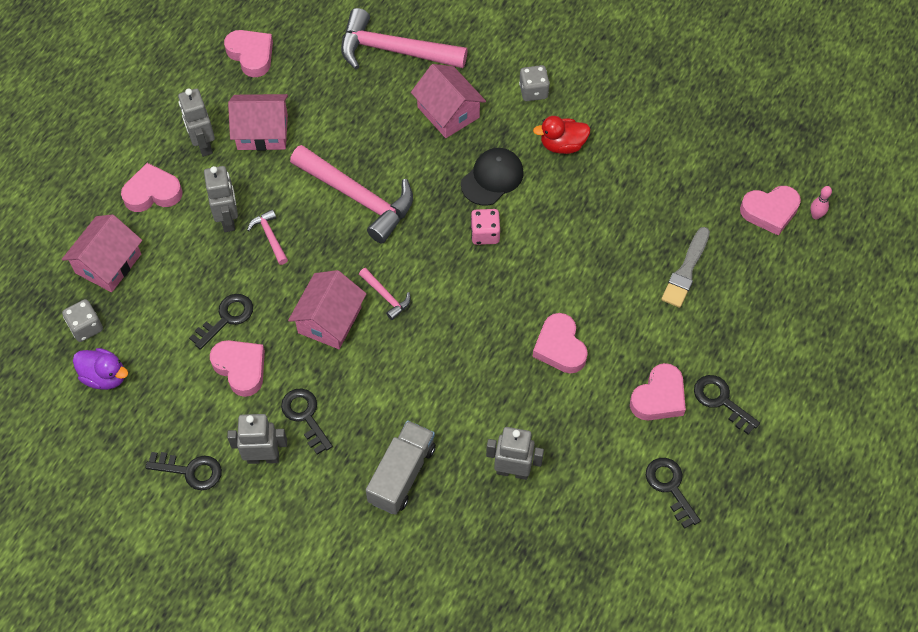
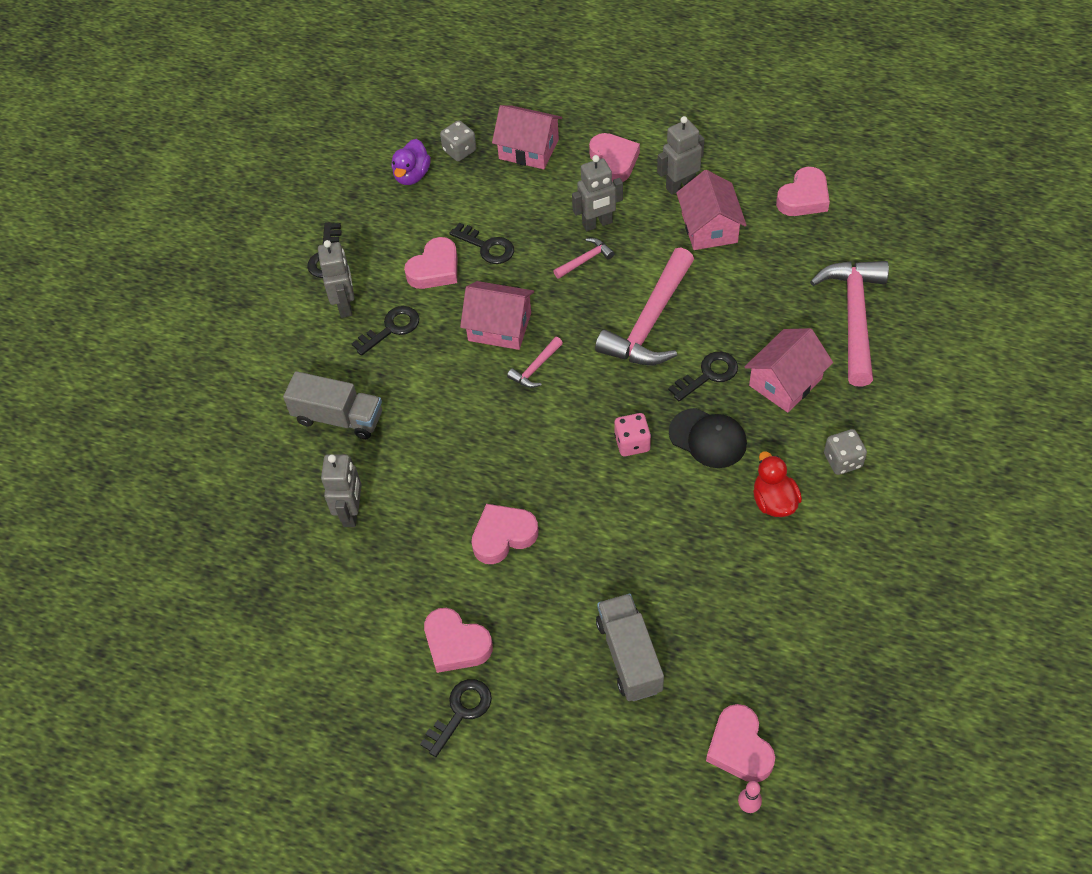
camera: 85 degrees right, 5 degrees down
black key [646,458,701,529] -> black key moved to [668,352,738,402]
grey brush [661,227,710,308] -> grey truck [596,593,664,701]

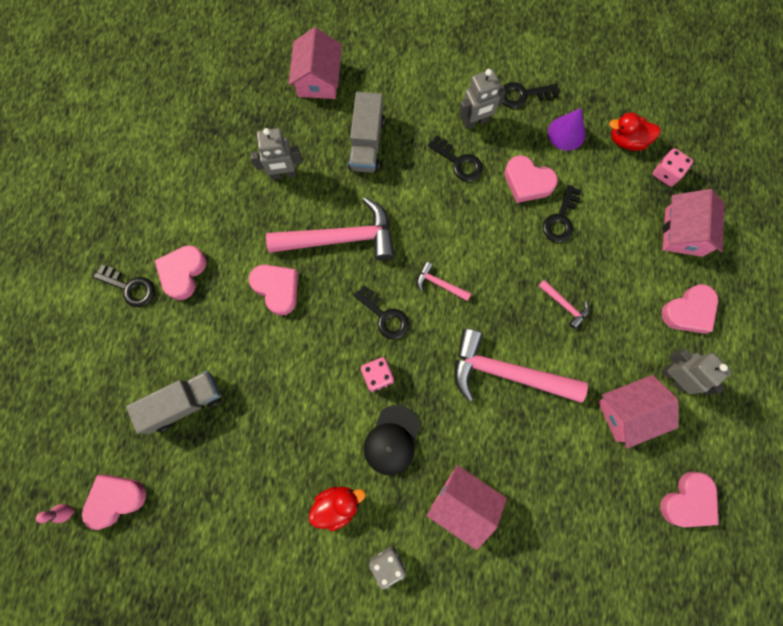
camera: 75 degrees right, 20 degrees up
purple duck [391,139,431,185] -> red duck [609,112,661,151]
grey dice [440,120,476,161] -> pink dice [653,148,693,187]
pink house [460,281,534,350] -> pink house moved to [289,27,342,99]
grey robot [572,155,623,231] -> none
black key [668,352,738,402] -> black key moved to [353,285,409,339]
pink heart [776,167,830,216] -> pink heart turned 75 degrees counterclockwise [660,472,719,527]
pink hammer [810,261,889,387] -> pink hammer moved to [266,197,395,261]
none -> purple cone [548,108,585,151]

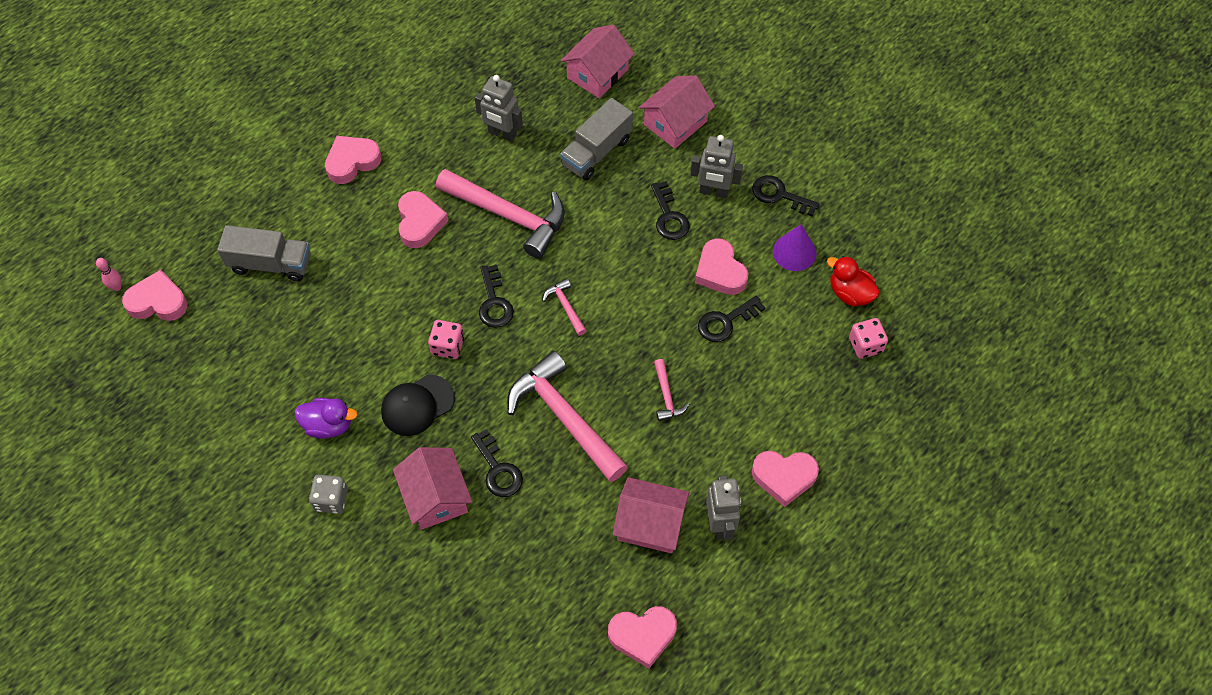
camera: 35 degrees right, 15 degrees down
black key [93,264,155,307] -> black key moved to [471,429,523,497]
red duck [309,487,366,531] -> purple duck [294,398,358,439]
pink house [663,189,725,257] -> pink house moved to [639,75,715,149]

